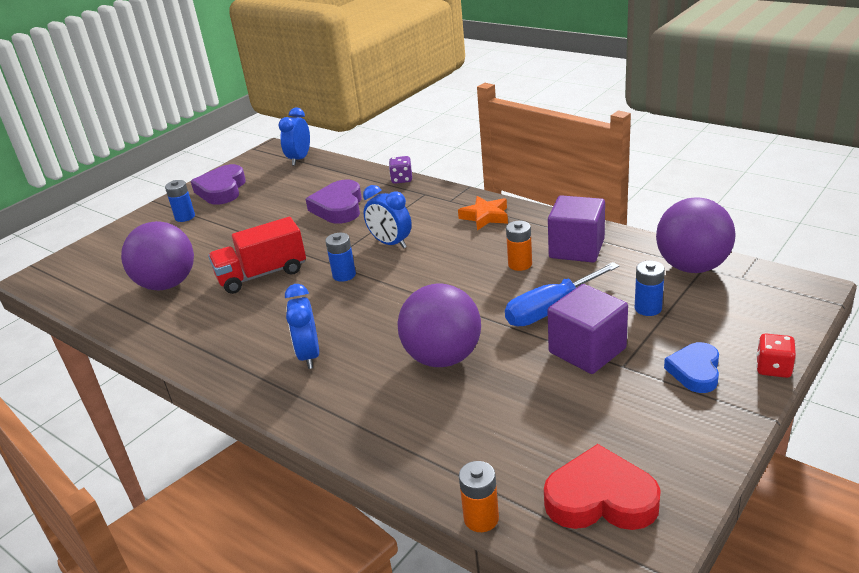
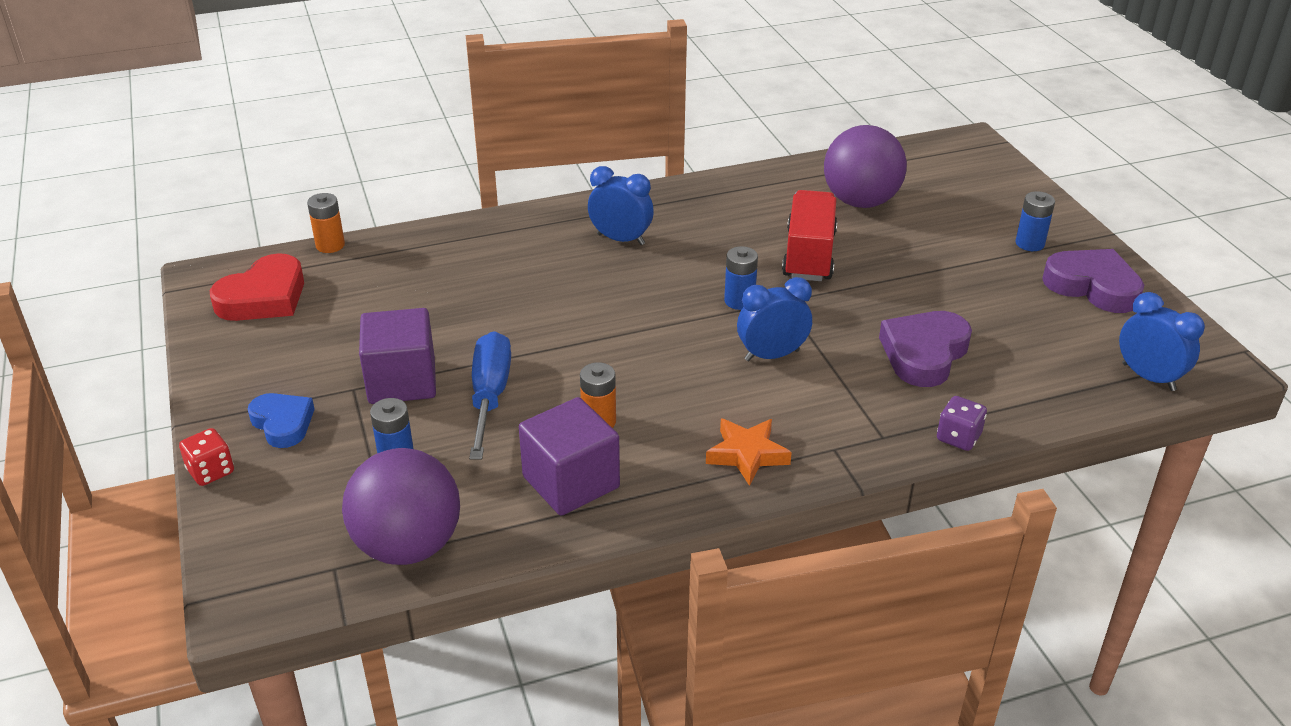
camera: 120 degrees right, 5 degrees up
purple heart [306,180,362,224] -> purple heart turned 90 degrees counterclockwise [879,311,972,387]
purple ball [397,283,481,367] -> none

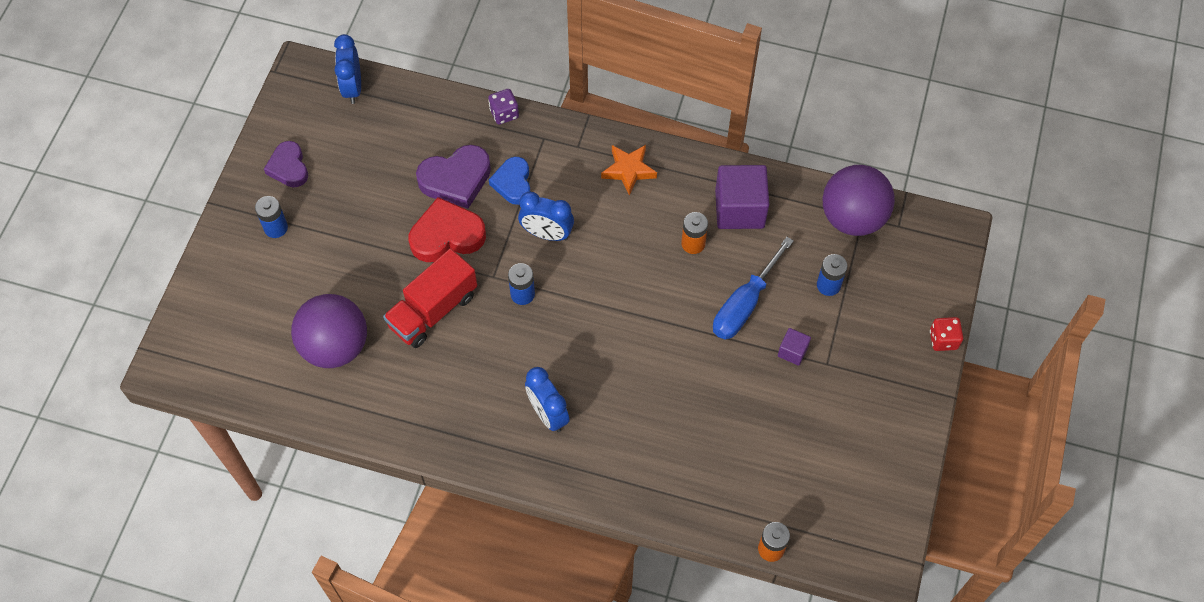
camera: 145 degrees left, 25 degrees up
red heart [210,253,304,321] -> red heart moved to [409,197,486,262]
blue heart [248,393,315,448] -> blue heart moved to [489,157,530,205]
purple cube [359,308,436,404] -> purple cube [778,328,811,366], size x0.49
purple heart [1042,249,1144,313] -> purple heart [264,141,308,187], size x0.66

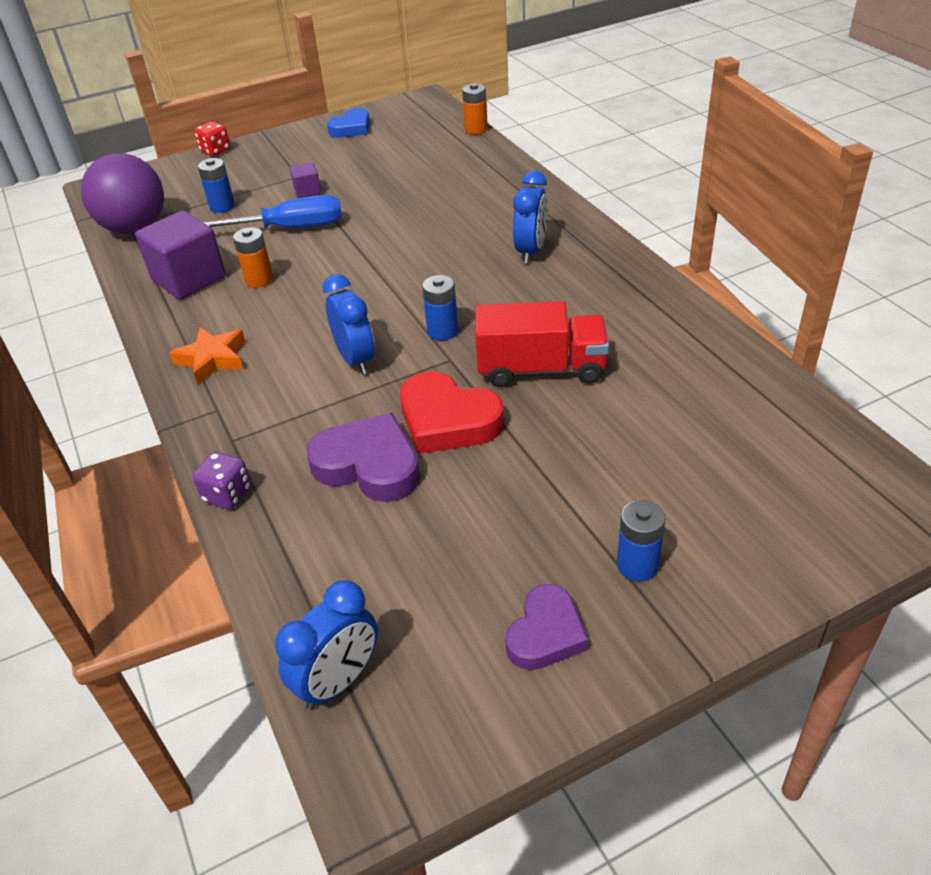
camera: 130 degrees left, 20 degrees down
purple ball [291,294,367,368] -> none
blue heart [489,157,530,205] -> blue heart moved to [327,108,370,137]

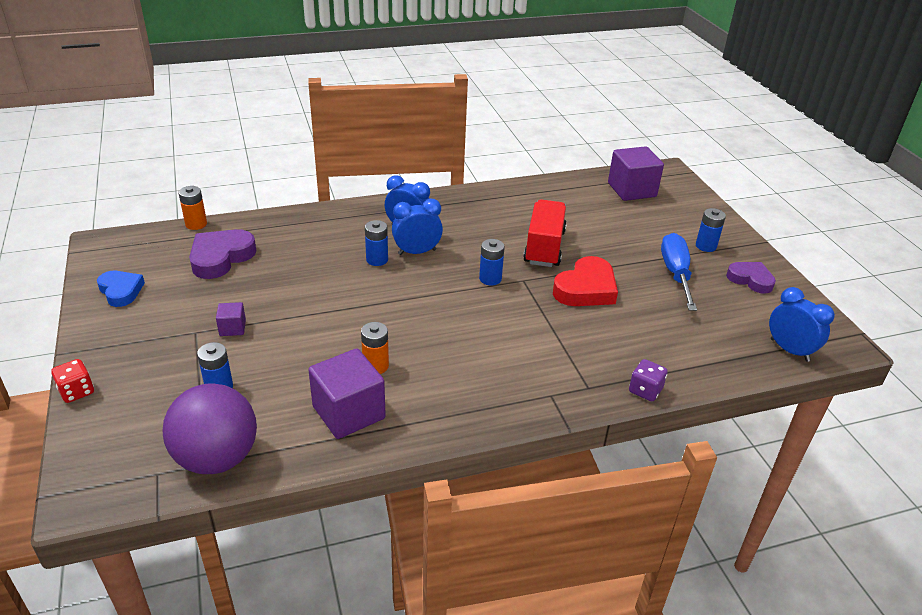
camera: 85 degrees left, 5 degrees down
orange star [169,327,246,384] -> none
blue screwdriver [203,195,342,228] -> blue screwdriver moved to [661,233,697,311]
purple heart [307,413,420,502] -> purple heart moved to [189,229,256,279]
blue clock [322,274,375,375] -> blue clock moved to [392,199,443,255]
none -> blue battery [365,220,388,266]
none -> purple cube [608,146,664,201]

